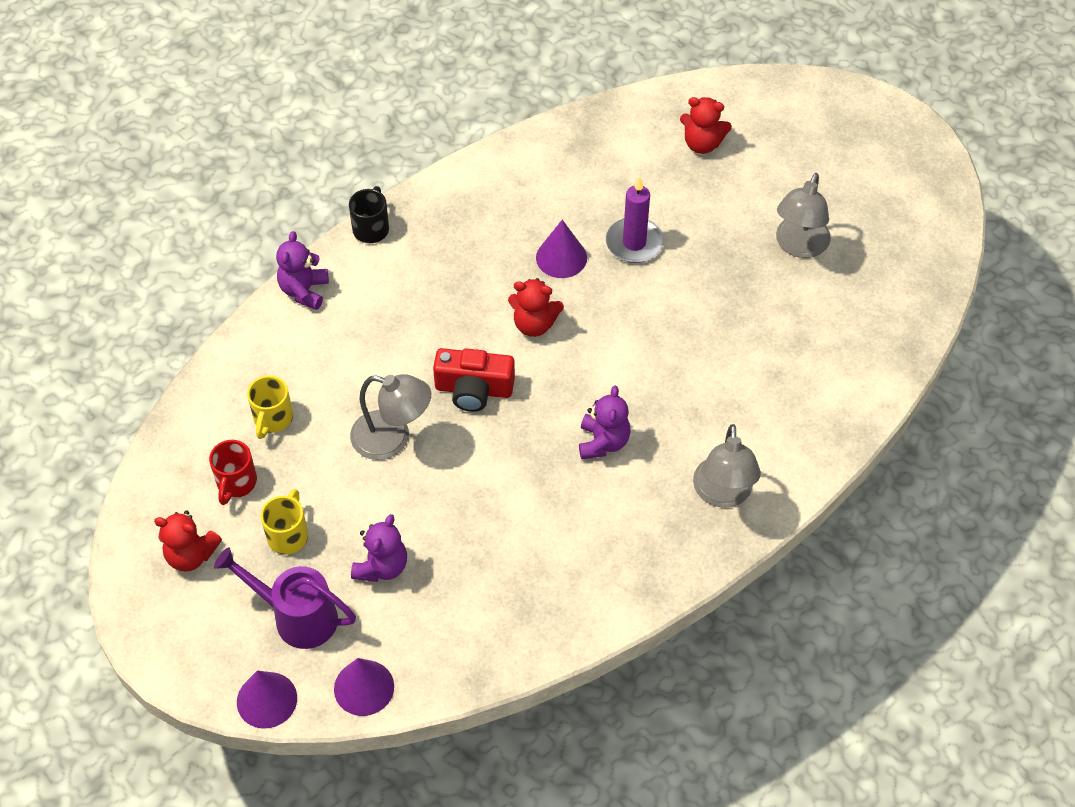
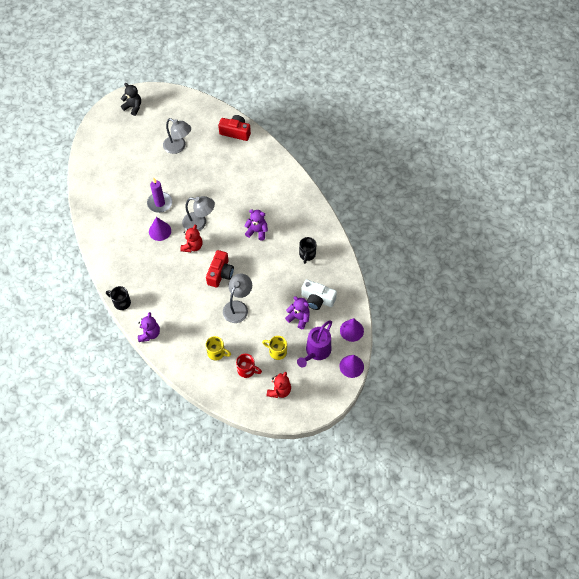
camera: 80 degrees left, 5 degrees up
purple teddy bear [276,231,329,310] -> purple teddy bear turned 105 degrees counterclockwise [138,312,160,342]
red teddy bear [680,97,732,154] -> none
grey lamp [693,424,761,508] -> grey lamp moved to [182,196,215,231]
none -> black teddy bear [121,83,141,116]
none -> red camera [218,115,251,141]
none -> black mug [299,237,316,264]
none -> white camera [301,279,337,310]

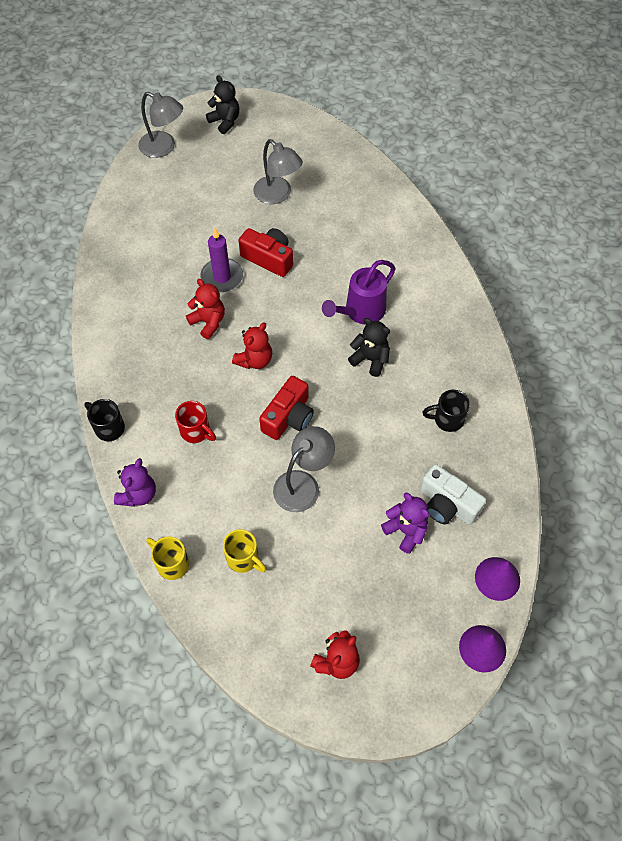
camera: 15 degrees right, 0 degrees up
purple cone [149,217,171,241] -> red teddy bear [186,279,225,339]
grey lamp [182,196,215,231] -> grey lamp moved to [138,92,183,158]
red camera [218,115,251,141] -> red camera moved to [238,228,293,277]
red mug [236,354,262,378] -> red mug moved to [175,401,216,443]
purple teddy bear [244,209,268,241] -> black teddy bear [348,318,390,377]
yellow mug [262,336,287,360] -> yellow mug moved to [146,536,189,580]
purple watering can [297,320,332,367] -> purple watering can moved to [322,260,396,324]
black mug [299,237,316,264] -> black mug turned 60 degrees clockwise [422,390,470,432]

